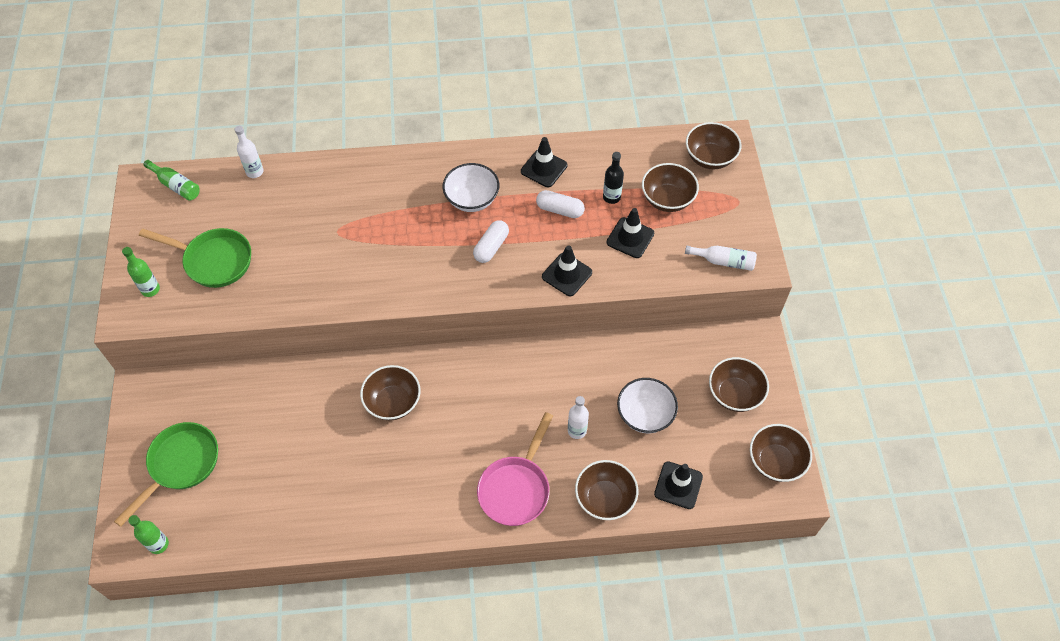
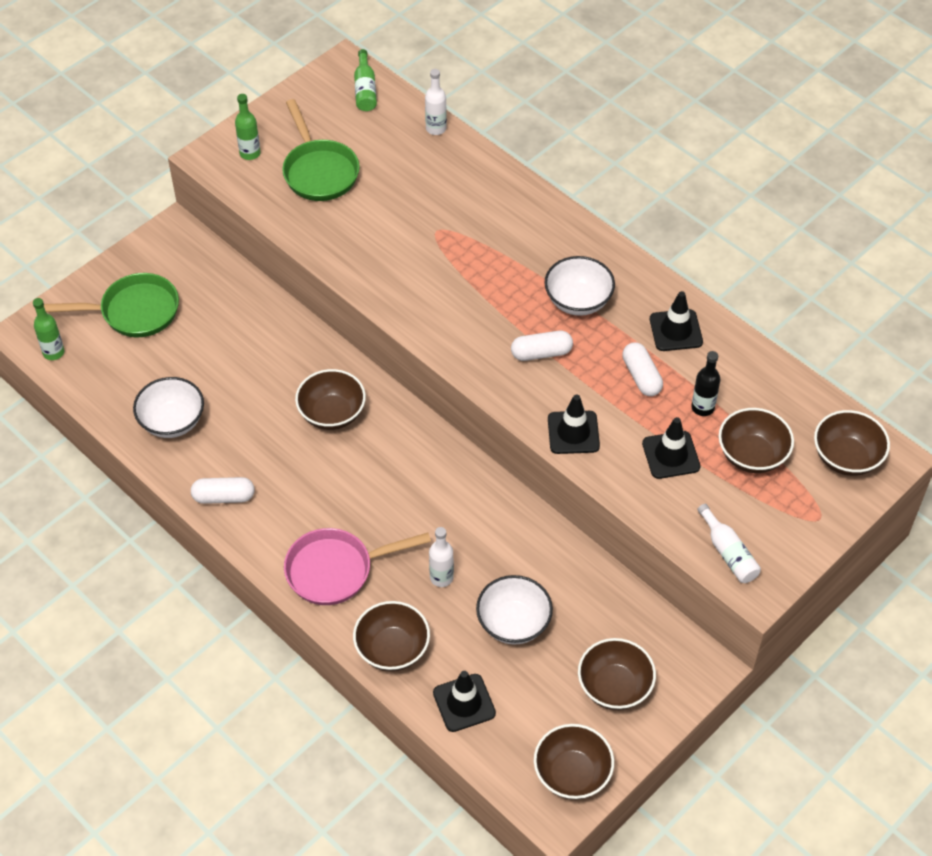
camera: 50 degrees right, 5 degrees down
none -> white bowl [133,377,204,438]
none -> white capsule [191,477,255,504]

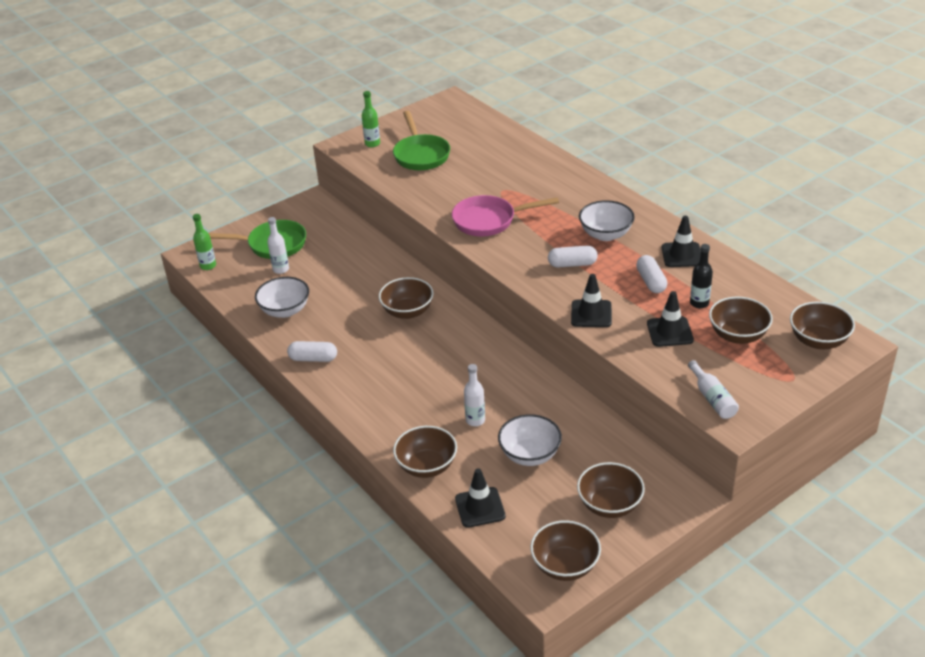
camera: 10 degrees right, 15 degrees down
pink pan [284,528,431,605] -> pink pan moved to [452,195,559,236]
green bottle [354,49,377,111] -> none
white bottle [425,69,447,135] -> white bottle moved to [267,217,289,274]

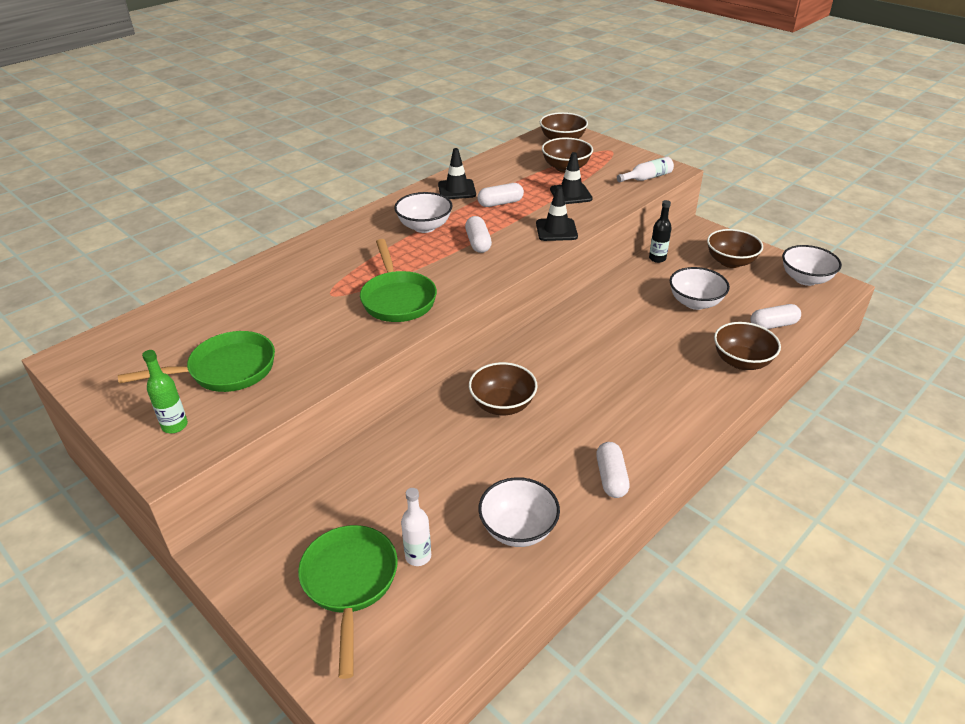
camera: 100 degrees left, 0 degrees up
green bottle [193,214,216,270] -> none
pink pan [452,195,559,236] -> green pan [360,239,437,322]
black traffic cone [455,468,506,528] -> white capsule [750,304,801,329]
white bottle [464,364,485,426] -> none
brown bowl [530,520,601,581] -> white bowl [782,245,842,286]
black bottle [690,244,713,308] -> black bottle moved to [649,200,672,263]

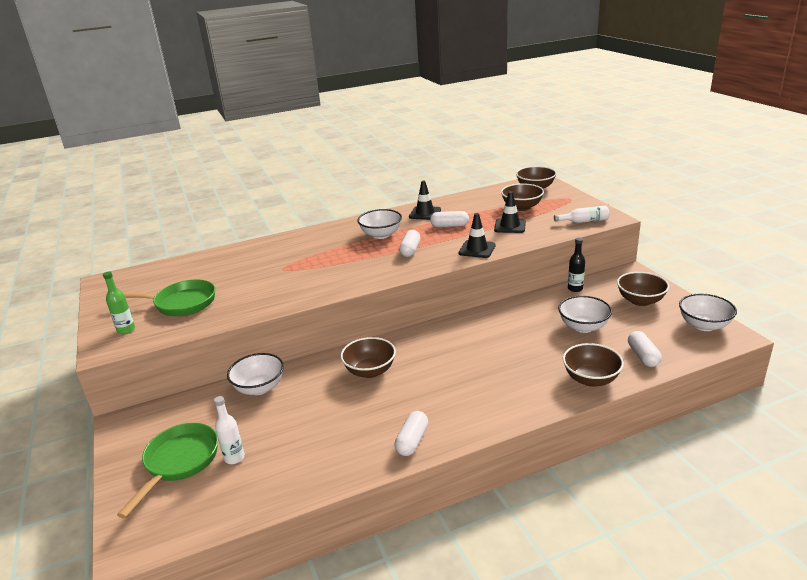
camera: 25 degrees right, 10 degrees down
green pan [360,239,437,322] -> none
white bowl [478,477,560,547] -> white bowl moved to [227,353,284,395]
white capsule [750,304,801,329] -> white capsule turned 75 degrees clockwise [628,331,662,367]

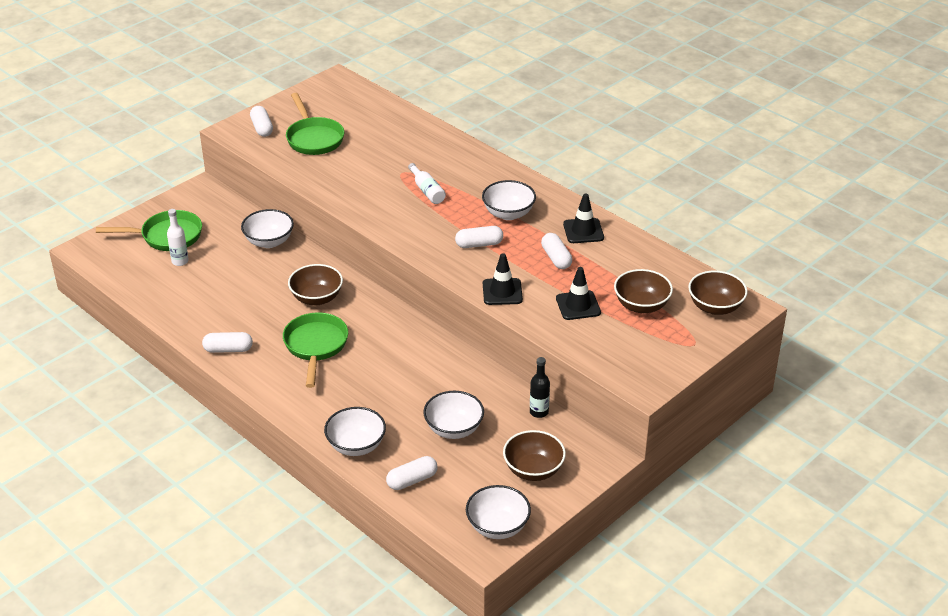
camera: 65 degrees right, 10 degrees up
green bottle [103,271,135,334] -> white capsule [250,106,273,137]
white bottle [554,206,609,223] -> white bottle moved to [408,163,446,204]
brown bowl [563,343,624,387] -> white bowl [324,407,386,456]
none -> green pan [283,312,348,388]

